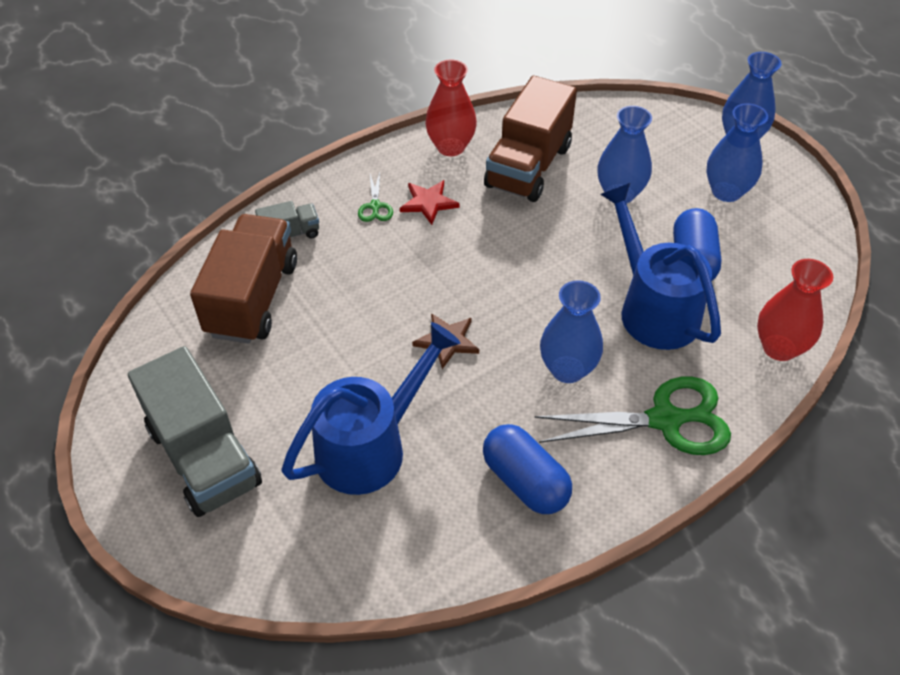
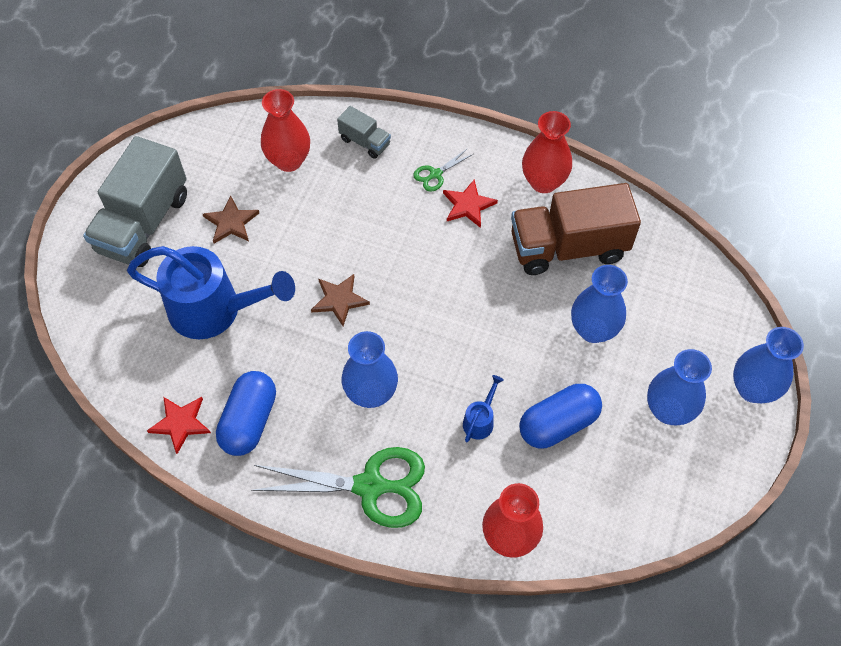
camera: 55 degrees right, 10 degrees up
brown truck [190,214,297,344] -> red vase [261,89,310,172]
green scissors [535,377,731,455] -> green scissors turned 45 degrees counterclockwise [251,447,425,528]
blue watering can [600,183,721,350] -> blue watering can [463,375,504,442], size x0.41
none -> red star [147,397,211,454]
none -> brown star [203,196,259,244]

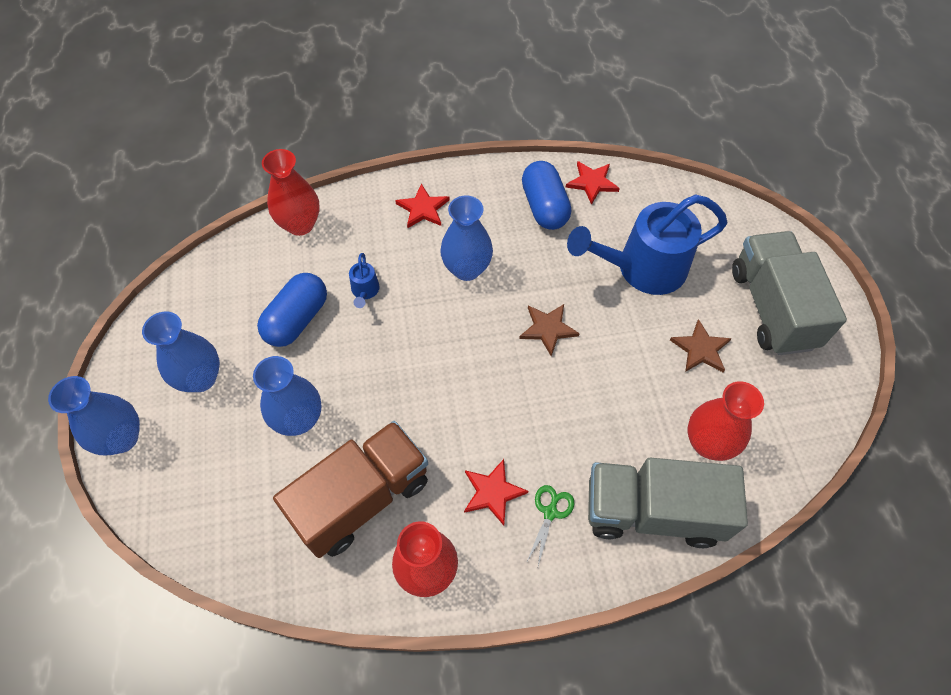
camera: 150 degrees right, 0 degrees up
green scissors [251,447,425,528] -> red star [395,184,450,228]
grey truck [337,106,391,159] -> grey truck [588,458,748,548], size x2.12

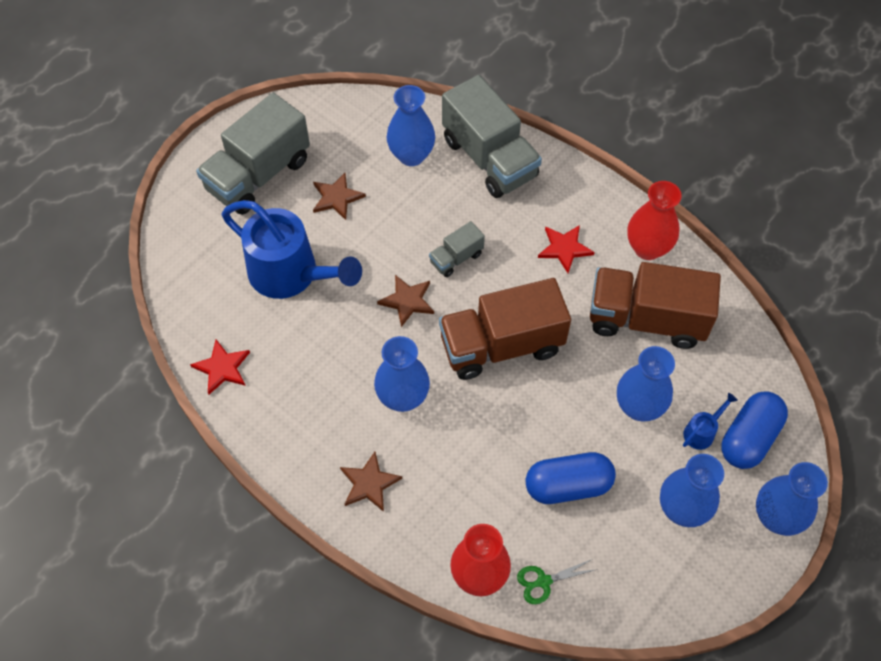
camera: 130 degrees left, 0 degrees up
blue watering can [349,253,380,308] -> blue watering can moved to [683,393,738,450]
red star [395,184,450,228] -> brown star [340,452,402,512]
blue capsule [522,161,571,230] -> blue capsule moved to [721,391,788,469]
green scissors [526,485,574,566] -> green scissors moved to [517,559,595,604]
red vase [688,381,764,461] -> blue vase [387,85,435,166]
none -> grey truck [429,221,485,277]
none -> brown truck [439,278,571,380]

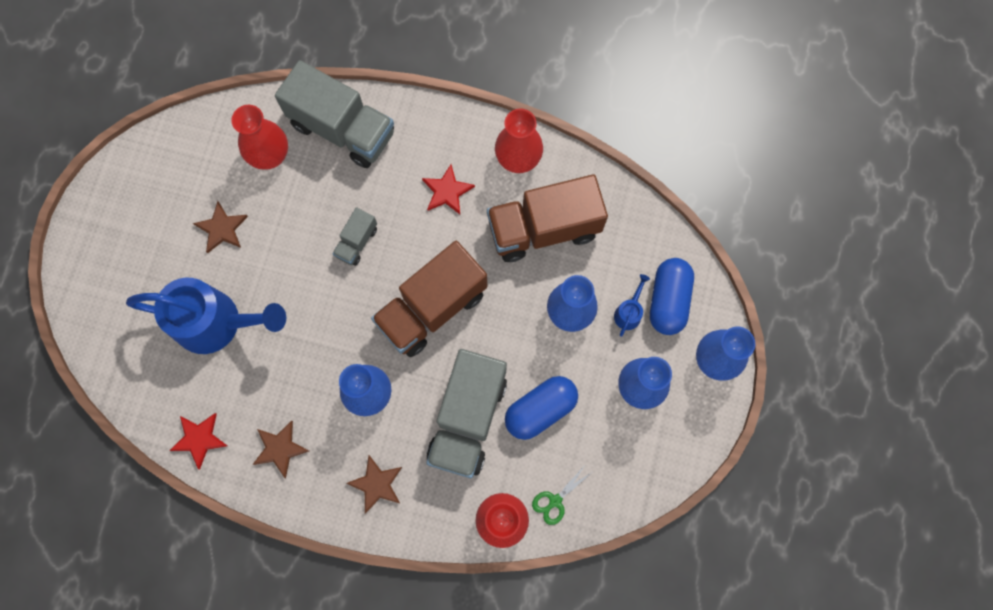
camera: 25 degrees left, 15 degrees up
grey truck [196,93,310,215] -> grey truck moved to [426,349,507,478]
brown star [377,275,434,327] -> brown star moved to [252,421,309,478]
blue vase [387,85,435,166] -> red vase [231,105,288,170]

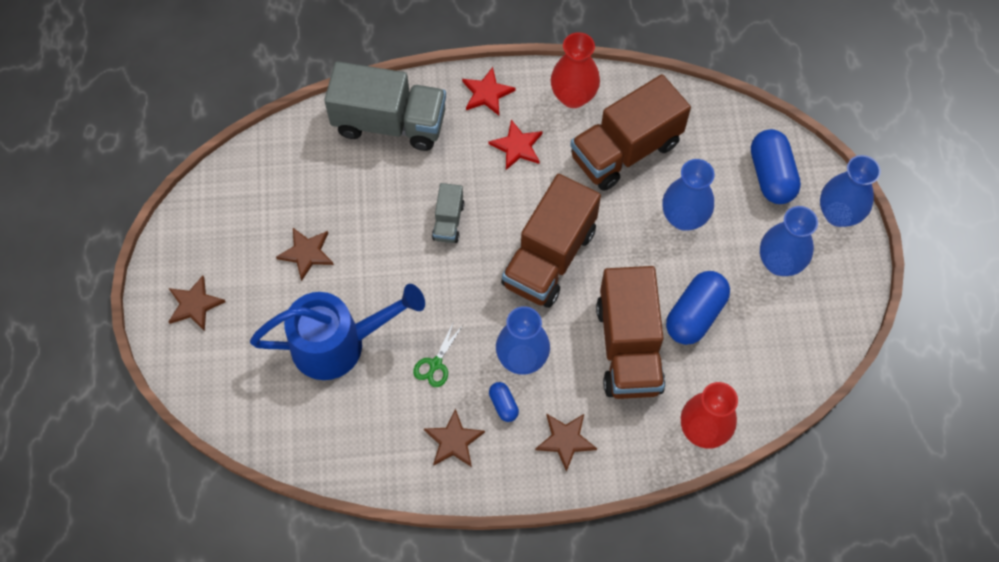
camera: 20 degrees left, 10 degrees down
red star [169,413,227,469] -> red star moved to [462,67,516,115]
red vase [231,105,288,170] -> none
grey truck [426,349,507,478] -> brown truck [596,266,665,399]
green scissors [532,464,591,525] -> green scissors moved to [413,321,463,387]
blue watering can [614,274,650,336] -> none
none -> brown star [168,275,226,331]
none -> blue capsule [489,382,519,422]

